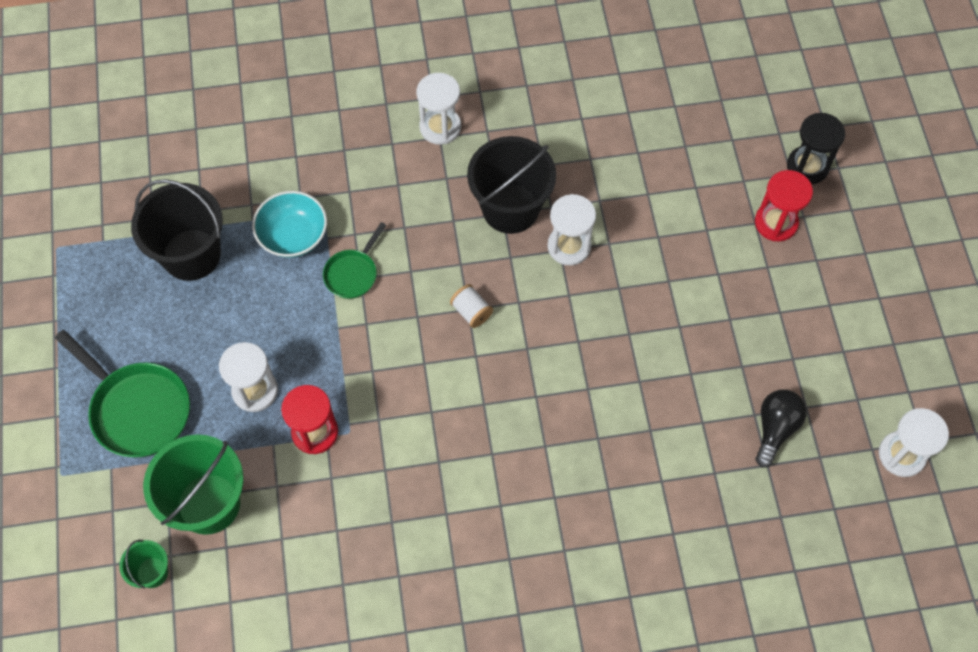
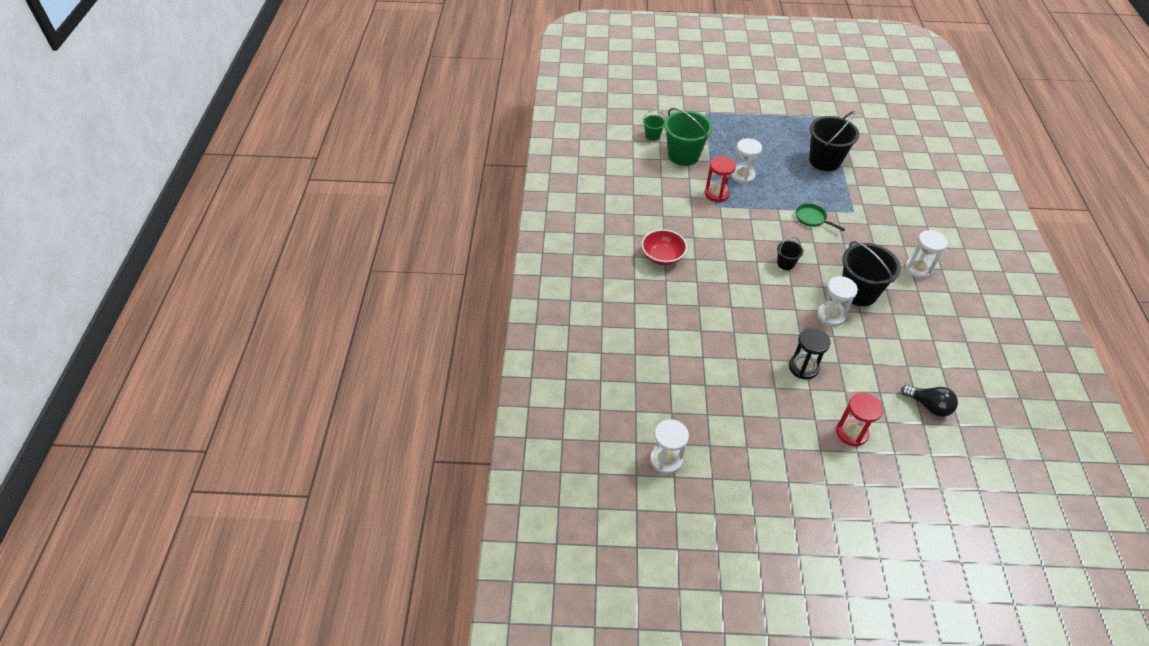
camera: 100 degrees right, 15 degrees down
green pan [55,330,190,457] -> none
turquoise bowl [252,191,327,258] -> none
white spool [450,284,493,328] -> black bucket [777,236,804,270]
black light bulb [756,390,807,468] -> black light bulb moved to [901,385,958,417]
black hourglass [787,113,845,184] -> black hourglass moved to [789,328,831,380]
none -> red bowl [642,229,687,265]

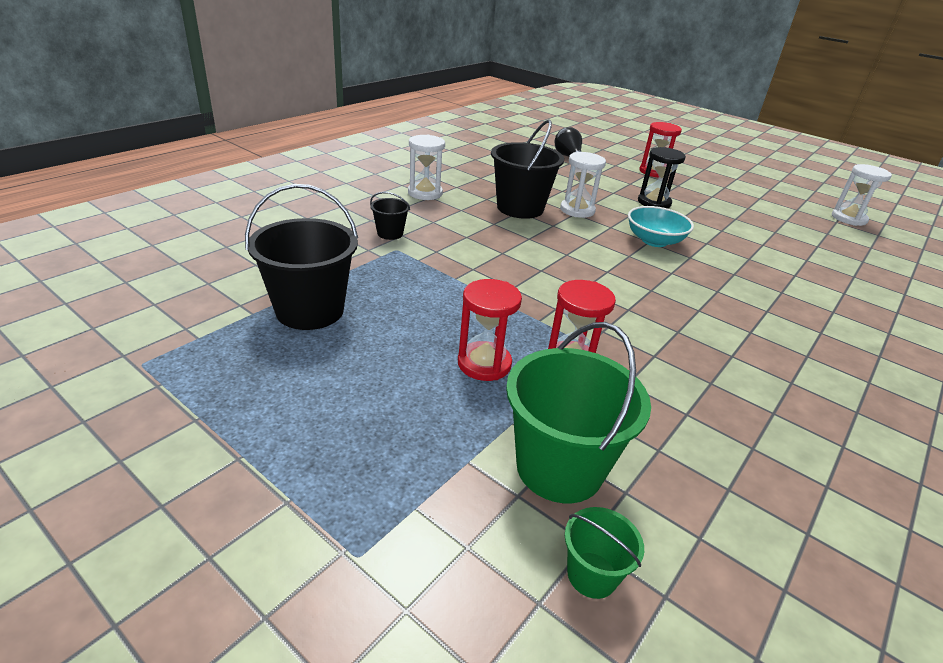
camera: 145 degrees left, 15 degrees down
red bowl [642,229,687,265] -> none
white hourglass [731,138,762,184] -> red hourglass [458,279,522,381]
black bucket [777,236,804,270] -> black bucket moved to [370,192,410,240]
green pan [796,203,845,231] -> none
none -> turquoise bowl [628,206,694,247]

